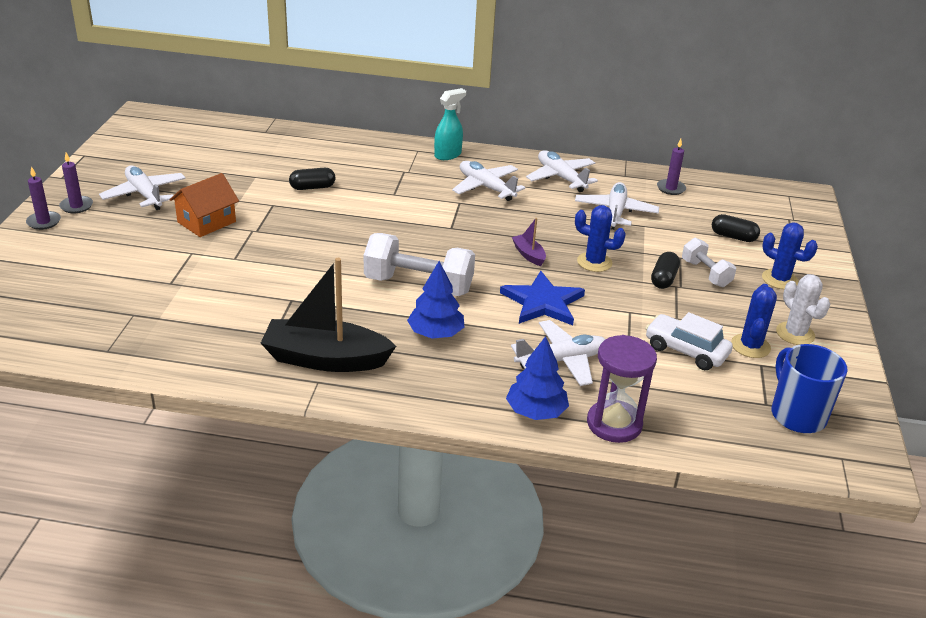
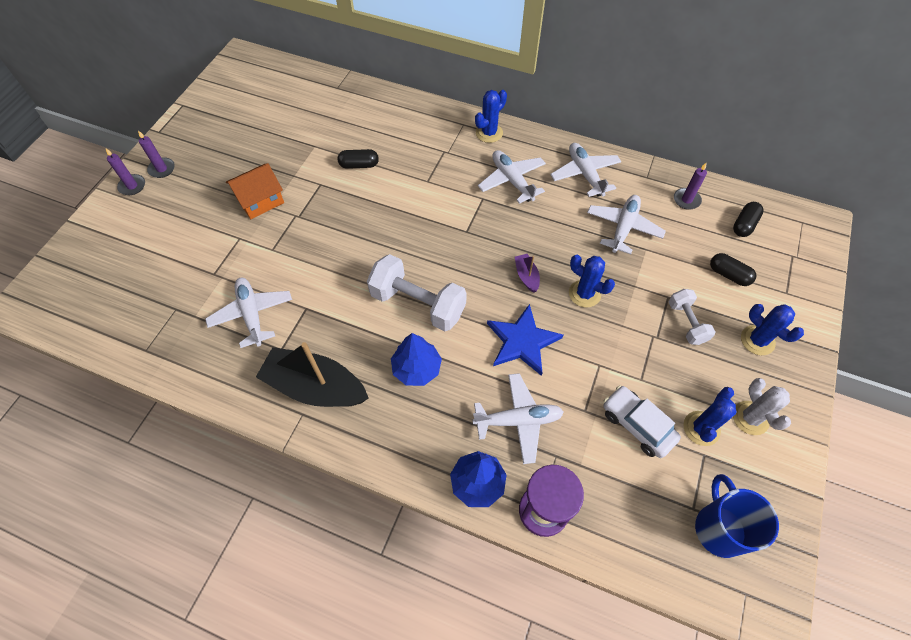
camera: 15 degrees right, 25 degrees up
white plane [99,165,186,210] -> white plane moved to [205,278,292,348]
turquoise spray bottle [434,88,466,160] -> blue cactus [475,90,507,143]
black capsule [651,252,680,289] -> black capsule moved to [733,202,763,237]

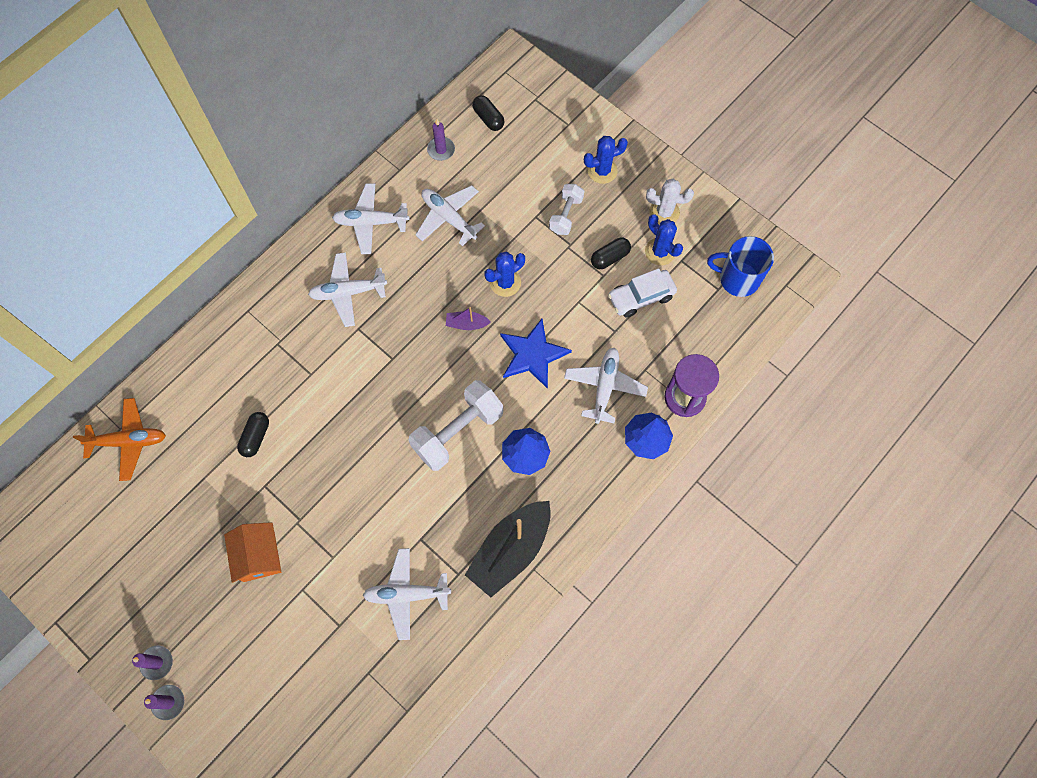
camera: 70 degrees left, 10 degrees up
blue cactus [475,90,507,143] -> none
white dumbbell [669,289,715,345] -> white dumbbell turned 75 degrees counterclockwise [549,184,584,235]
black capsule [710,253,757,286] -> black capsule moved to [591,237,631,269]
none -> orange plane [73,398,166,481]

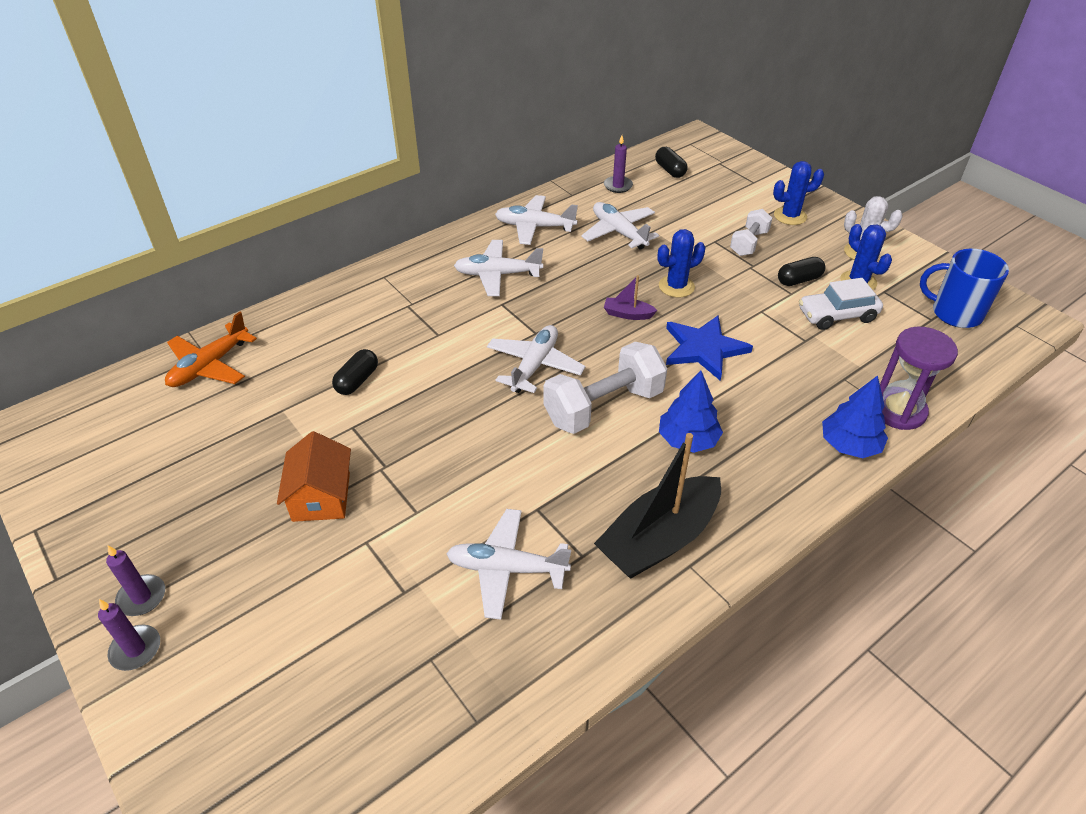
camera: 10 degrees right, 25 degrees down
orange plane [73,398,166,481] -> orange plane turned 120 degrees clockwise [165,312,257,387]
white plane [564,348,648,424] -> white plane moved to [487,325,586,393]

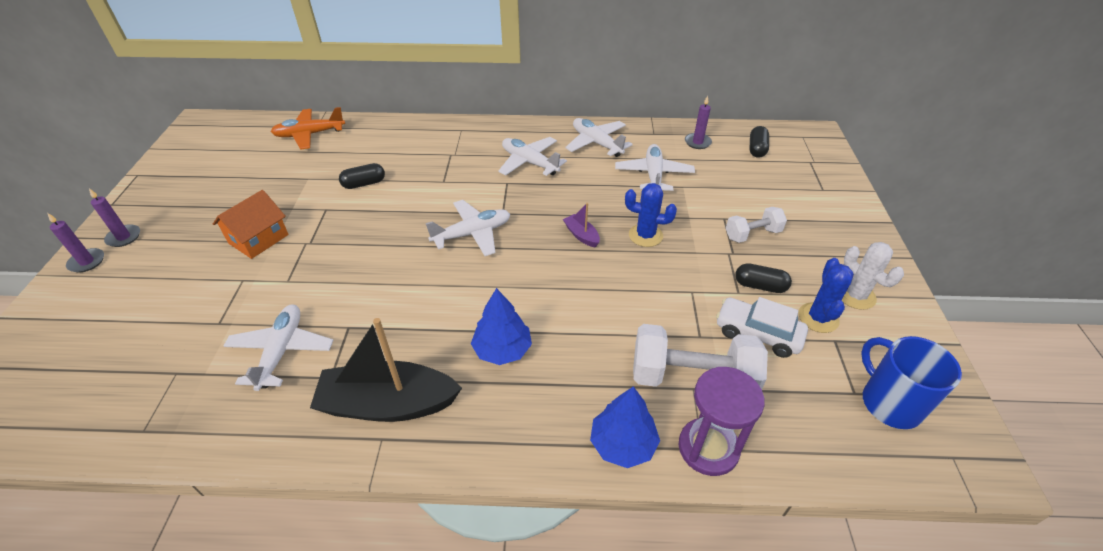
camera: 40 degrees right, 0 degrees up
white plane [446,509,571,620] -> white plane turned 45 degrees clockwise [224,304,333,391]
white dumbbell [543,342,667,434] -> white dumbbell moved to [633,324,768,389]
blue star [666,315,753,381] -> none
blue cactus [773,161,824,225] -> none

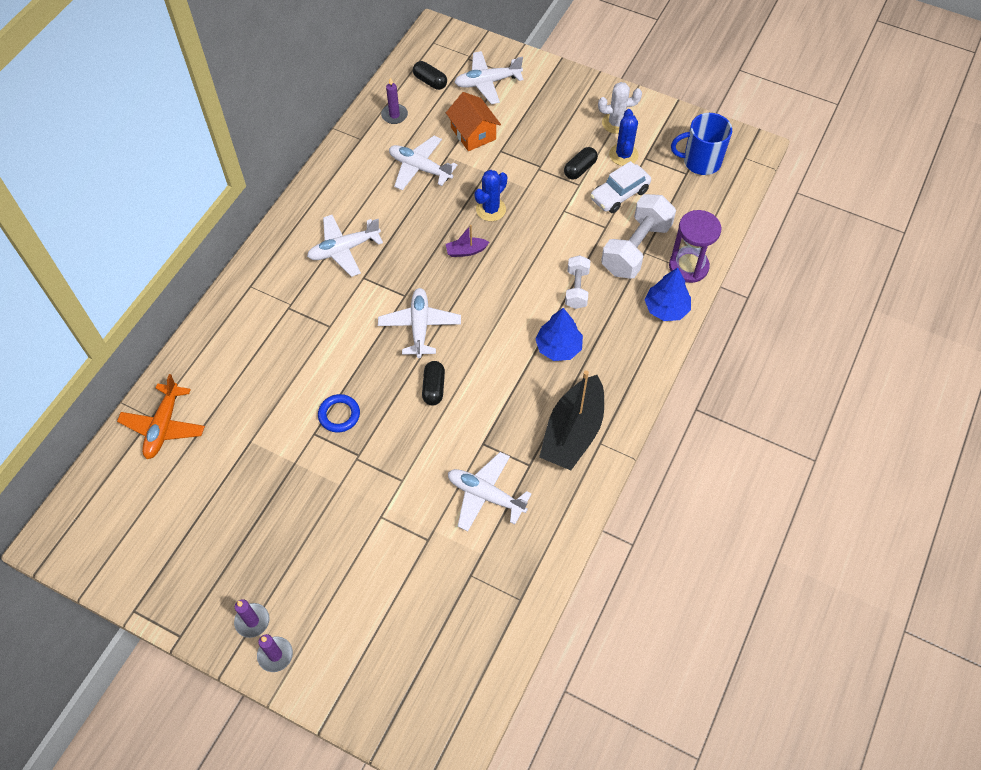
camera: 65 degrees left, 15 degrees up
orange house [213,190,289,259] -> orange house moved to [446,92,501,151]
black capsule [339,163,385,189] -> black capsule moved to [422,361,445,405]
white plane [565,118,632,157] -> white plane moved to [454,51,524,104]
white dumbbell [726,207,787,243] -> white dumbbell moved to [565,255,590,309]
blue cactus [799,258,854,333] -> blue cactus turned 60 degrees clockwise [609,109,639,166]
none -> blue ring [318,394,360,433]

